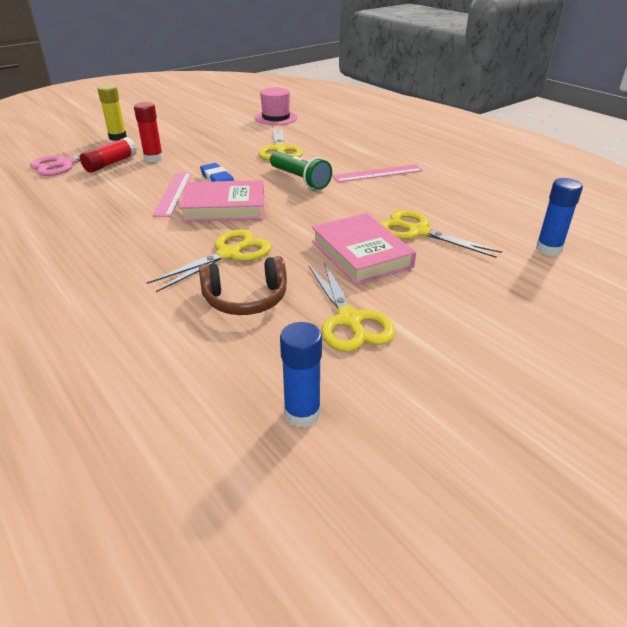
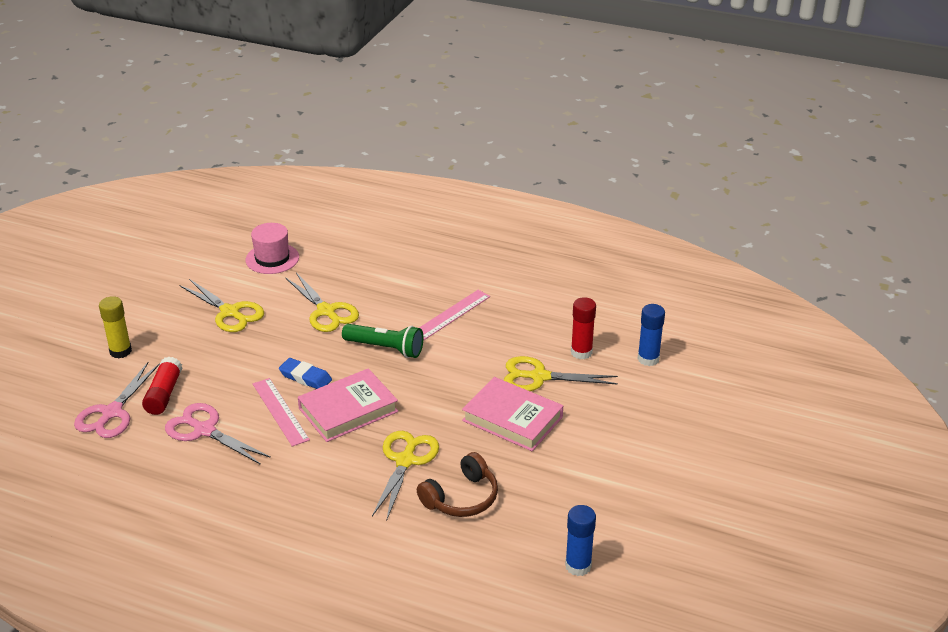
camera: 30 degrees left, 0 degrees up
red glue stick [134,102,163,162] -> red glue stick moved to [571,297,596,359]
yellow scissors [309,262,395,352] -> yellow scissors moved to [179,279,264,332]
none -> pink scissors [165,403,271,465]

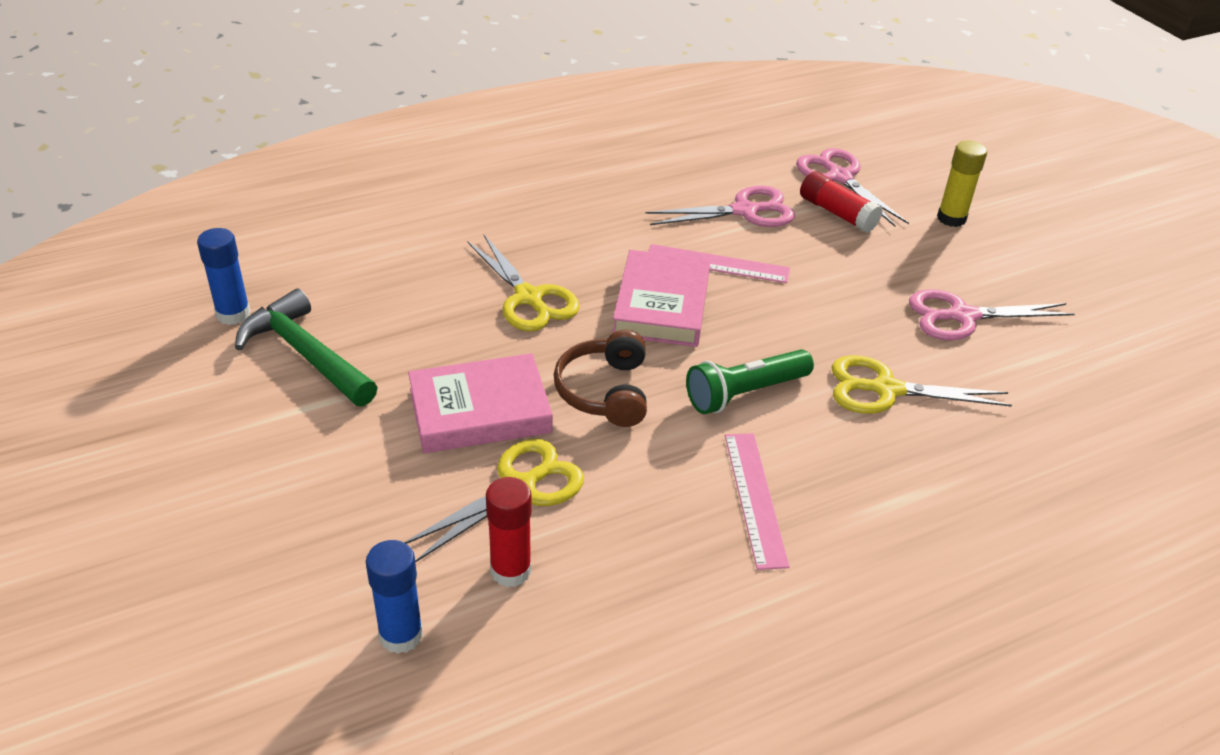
camera: 130 degrees right, 5 degrees up
yellow scissors [179,279,264,332] -> pink scissors [909,289,1075,340]
pink hat [246,223,299,274] -> none
blue eraser [279,358,332,389] -> none
brown headphones [417,452,498,517] -> brown headphones moved to [554,330,647,427]
none -> green hammer [235,289,378,406]

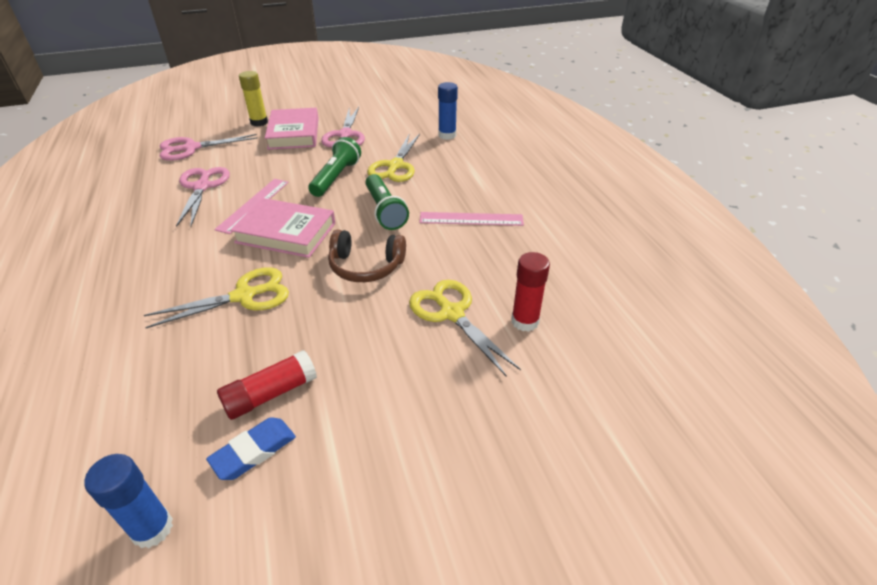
camera: 80 degrees left, 0 degrees up
green hammer [235,289,378,406] -> blue eraser [206,417,296,480]
blue glue stick [366,540,423,654] -> blue glue stick moved to [438,82,458,140]
pink book [408,353,553,453] -> pink book moved to [265,108,319,150]
red glue stick [800,171,883,233] -> red glue stick moved to [217,350,317,420]
none -> green flashlight [308,137,361,197]

